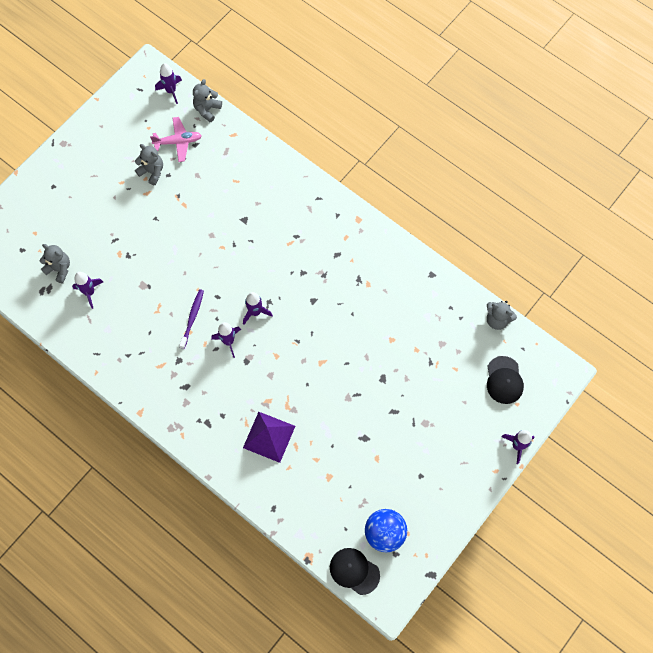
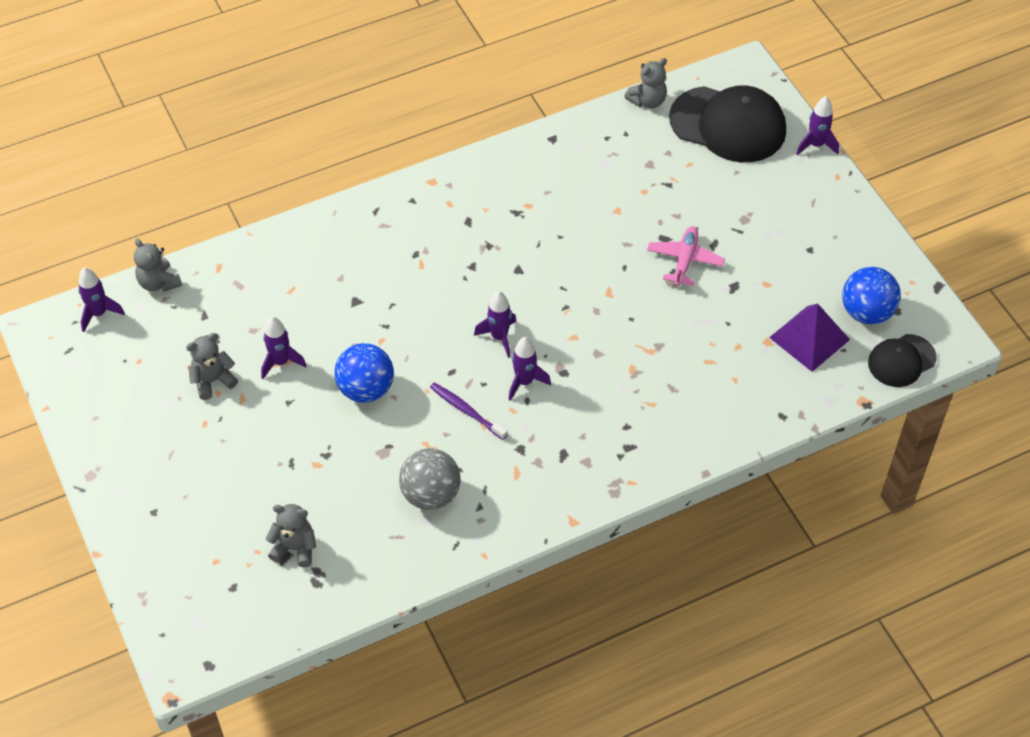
camera: 65 degrees left, 15 degrees down
grey teddy bear [40,244,70,283] -> grey teddy bear turned 45 degrees clockwise [266,504,316,567]
purple rocket [72,272,103,309] -> purple rocket moved to [261,317,307,379]
pink plane [150,117,202,162] -> pink plane moved to [647,226,725,286]
purple pyramid [243,412,295,463] -> purple pyramid moved to [769,303,850,372]
black cap [487,356,524,404] -> black cap [669,85,786,162], size x1.81
none -> blue ball [334,343,394,403]
none -> grey ball [399,448,461,510]

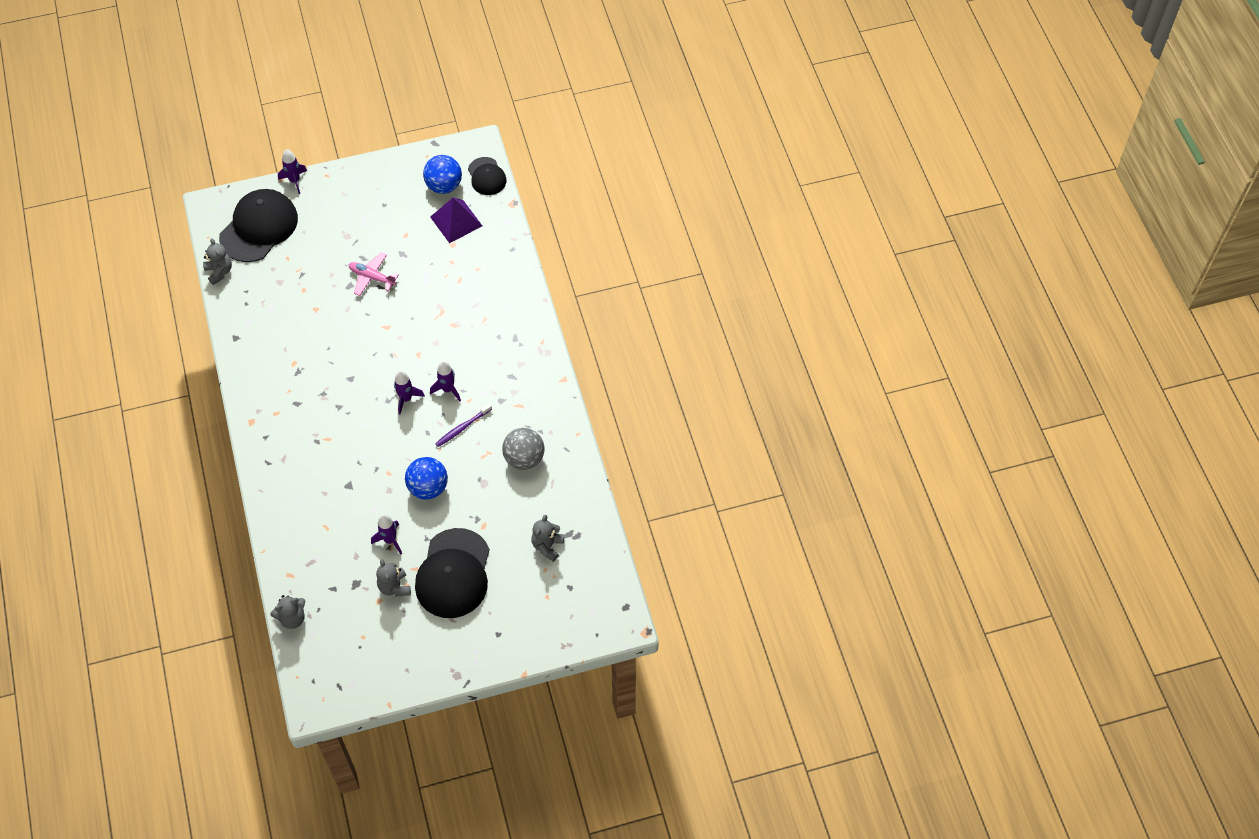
camera: 80 degrees left, 5 degrees up
purple rocket [78,267,125,332] -> none
none -> black cap [415,528,490,618]

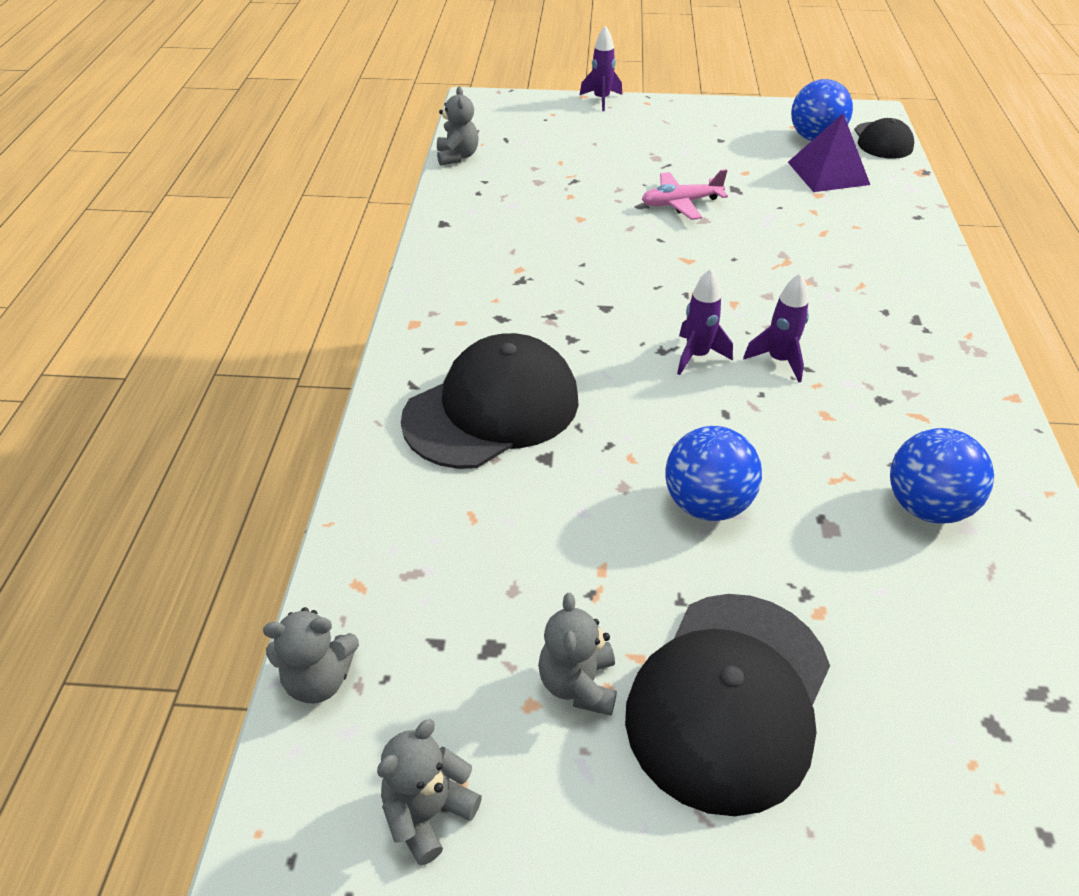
camera: 20 degrees right, 15 degrees down
black cap [219,189,298,262] -> black cap moved to [401,333,579,469]
pink plane [348,252,399,296] -> pink plane turned 60 degrees counterclockwise [642,169,728,220]
purple rocket [371,514,402,554] -> none
purple toothbrush [435,403,492,447] -> none
grey ball [502,428,545,470] -> blue ball [890,428,994,524]
grey teddy bear [531,515,564,562] -> grey teddy bear moved to [377,719,482,866]

